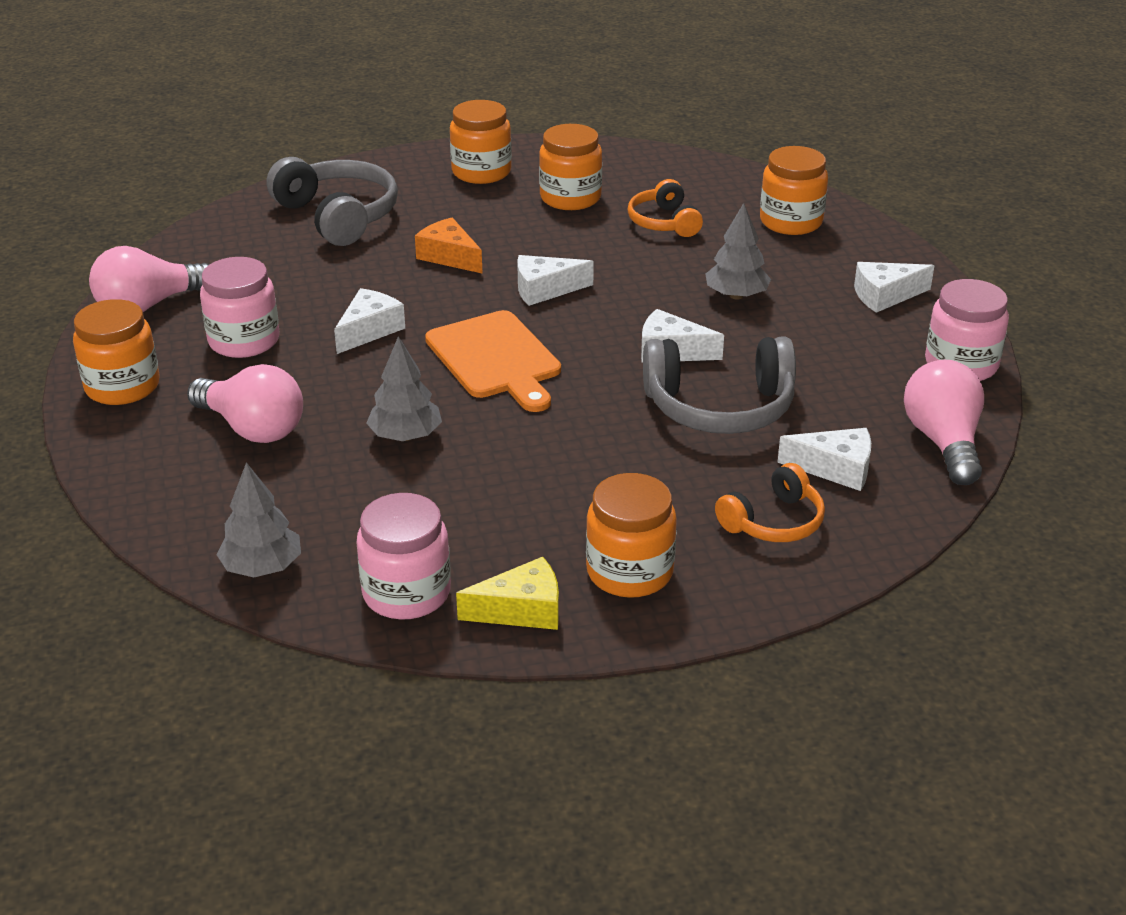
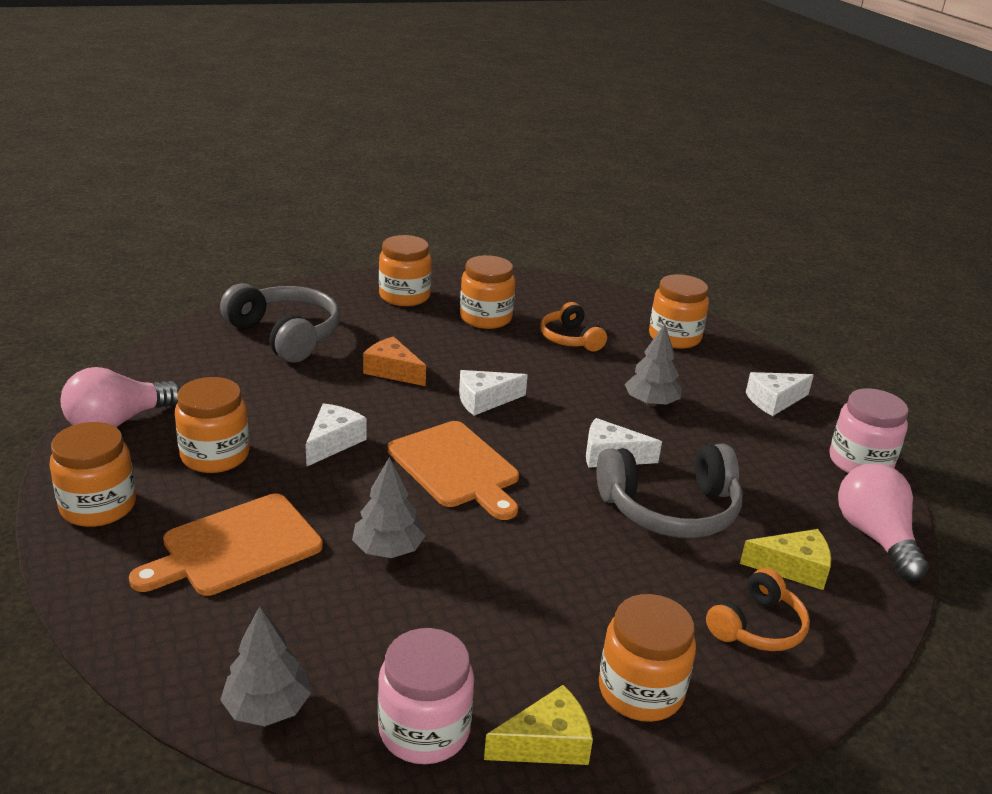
camera: 10 degrees left, 5 degrees down
pink light bulb [187,364,303,443] -> orange cutting board [129,494,323,596]
pink jar [200,257,279,358] -> orange jar [175,377,250,473]
white cheese [777,428,871,491] -> yellow cheese [740,529,831,590]

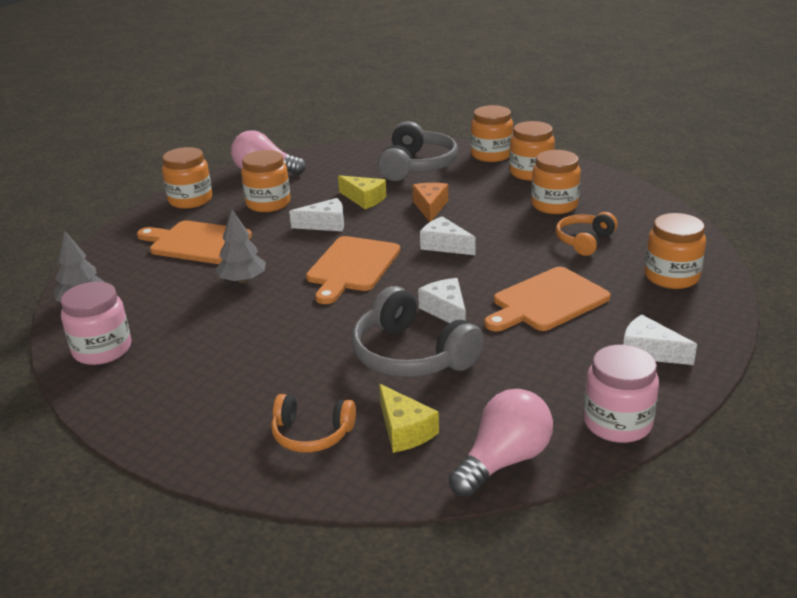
camera: 60 degrees right, 0 degrees up
yellow cheese [484,685,593,765] -> yellow cheese moved to [338,175,386,209]
orange jar [599,594,696,722] -> orange jar moved to [471,105,513,162]
grey tree [625,324,682,406] -> orange cutting board [484,267,611,331]

